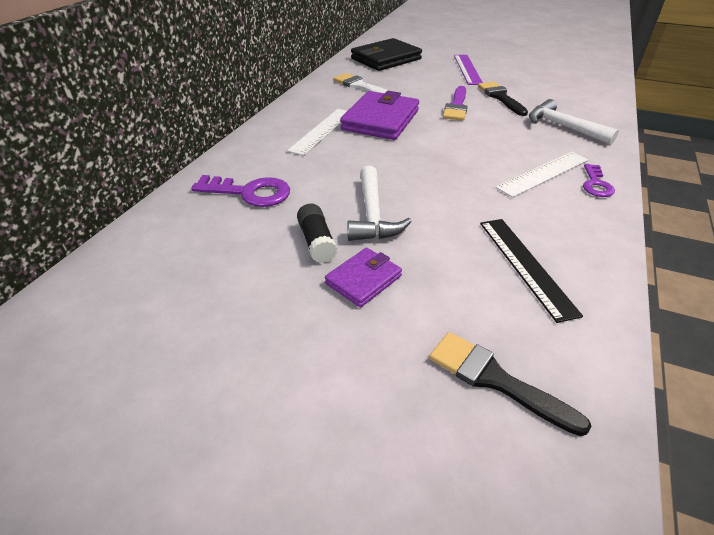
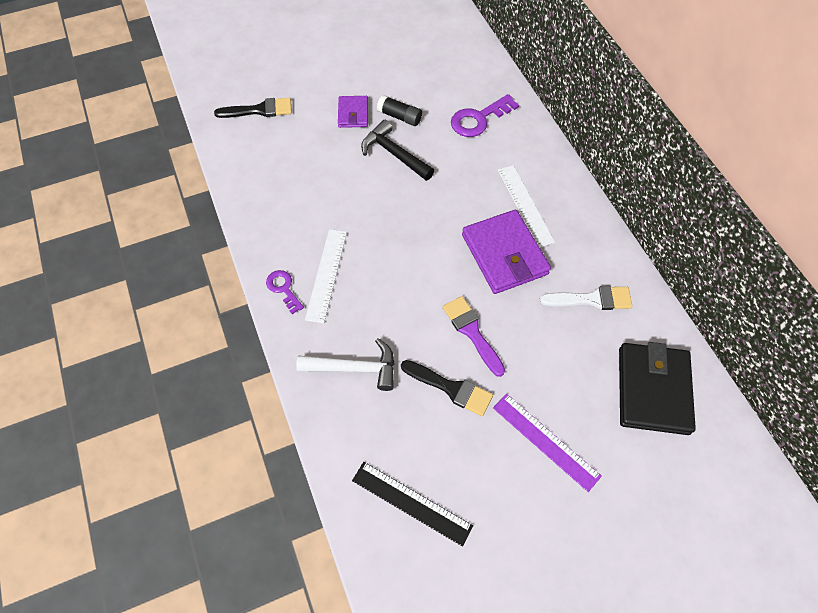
camera: 135 degrees right, 20 degrees up
white hammer [347,166,412,241] -> black hammer [361,120,435,181]
black ruler [480,219,583,323] -> black ruler moved to [352,462,473,547]

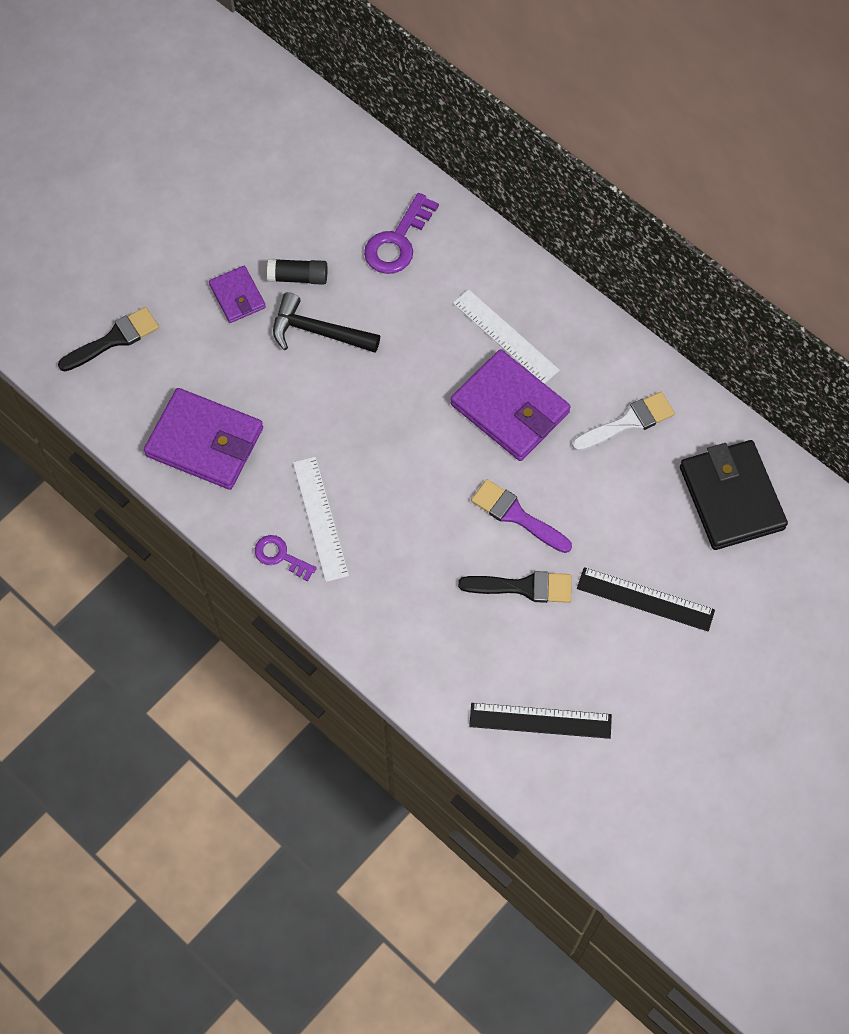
camera: 25 degrees left, 5 degrees up
white hammer [296,338,395,391] -> none
purple ruler [493,394,602,492] -> black ruler [577,567,715,632]
none -> purple wallet [144,388,263,490]

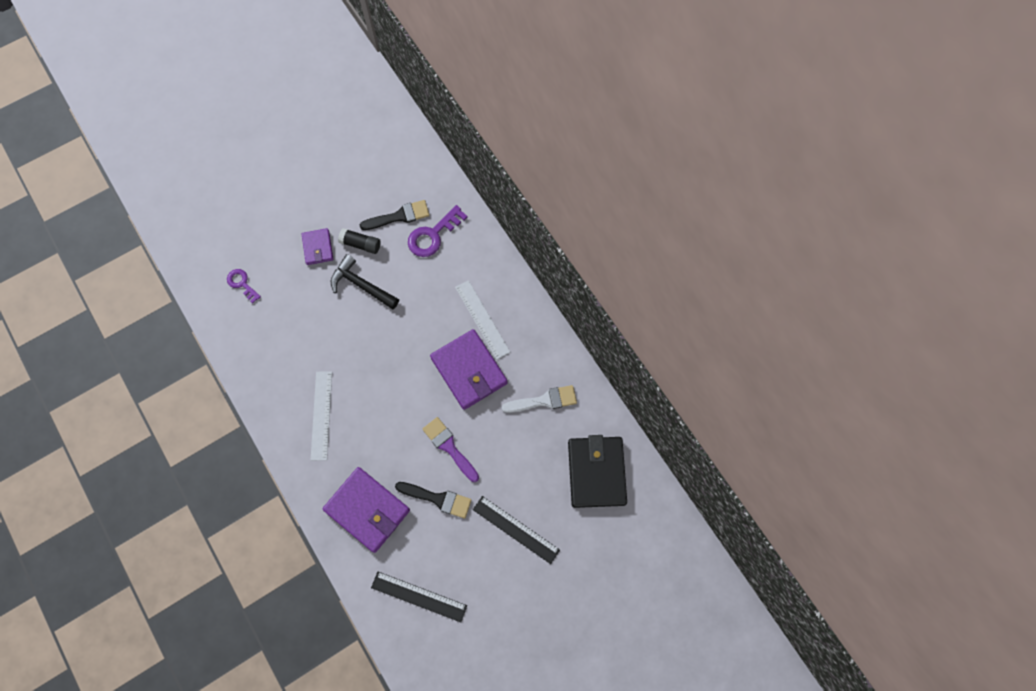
camera: 15 degrees right, 5 degrees up
black brush [58,307,159,372] -> black brush moved to [360,200,430,230]
purple wallet [144,388,263,490] -> purple wallet moved to [323,467,410,553]
purple key [255,535,317,582] -> purple key moved to [227,269,261,304]

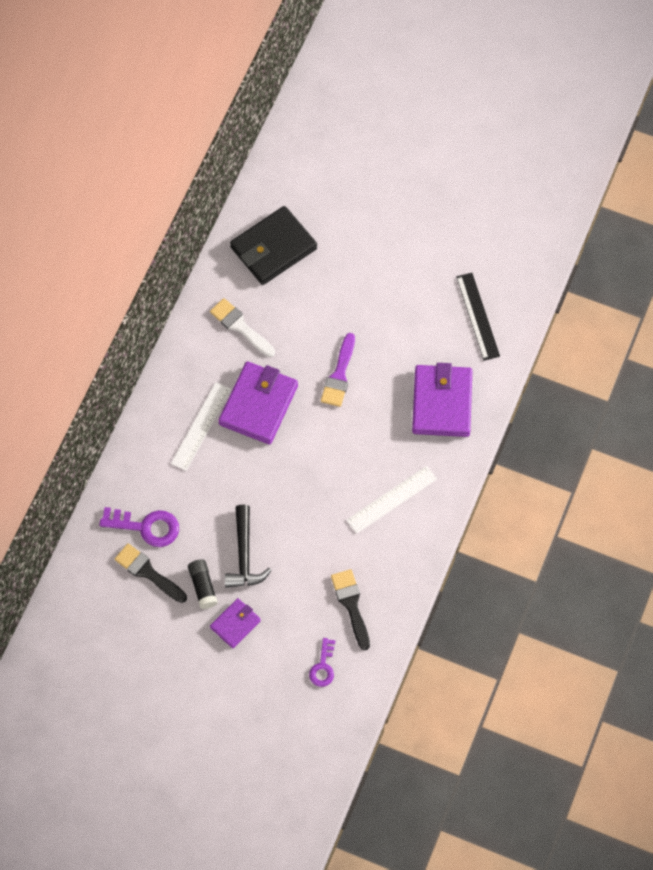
camera: 125 degrees left, 5 degrees down
black brush [395,482,472,518] -> black brush moved to [331,569,370,650]
black ruler [473,496,560,564] -> none

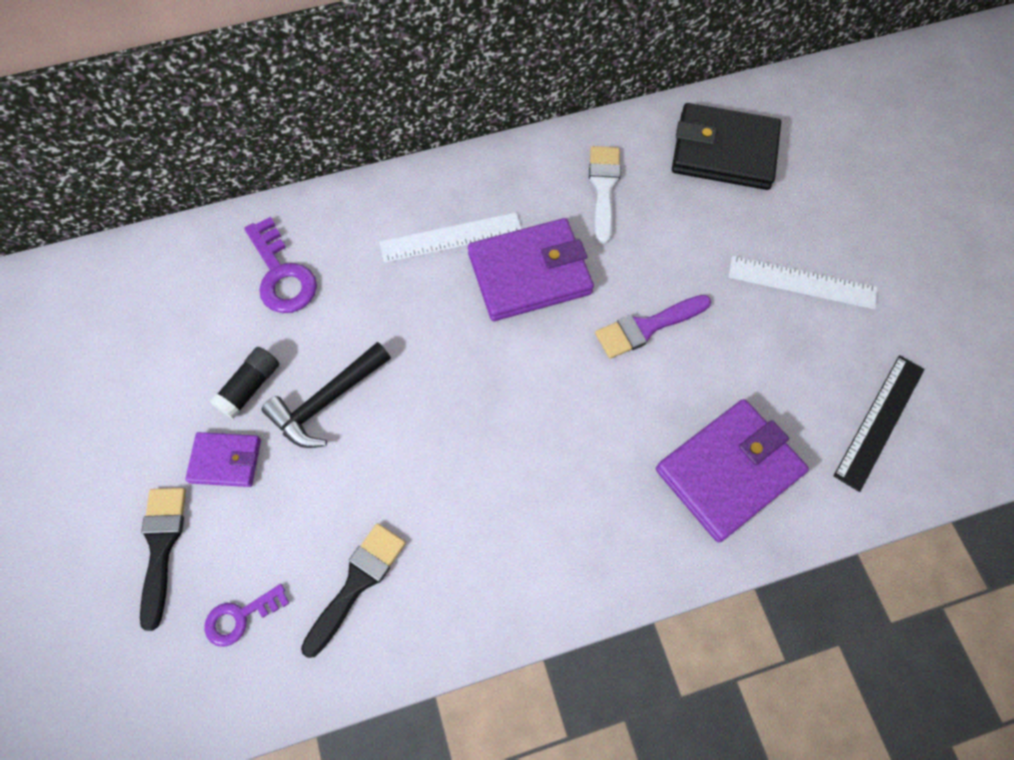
camera: 50 degrees right, 0 degrees up
black brush [115,543,187,603] -> black brush moved to [140,488,186,631]
white ruler [346,466,437,534] -> white ruler moved to [728,256,877,309]

